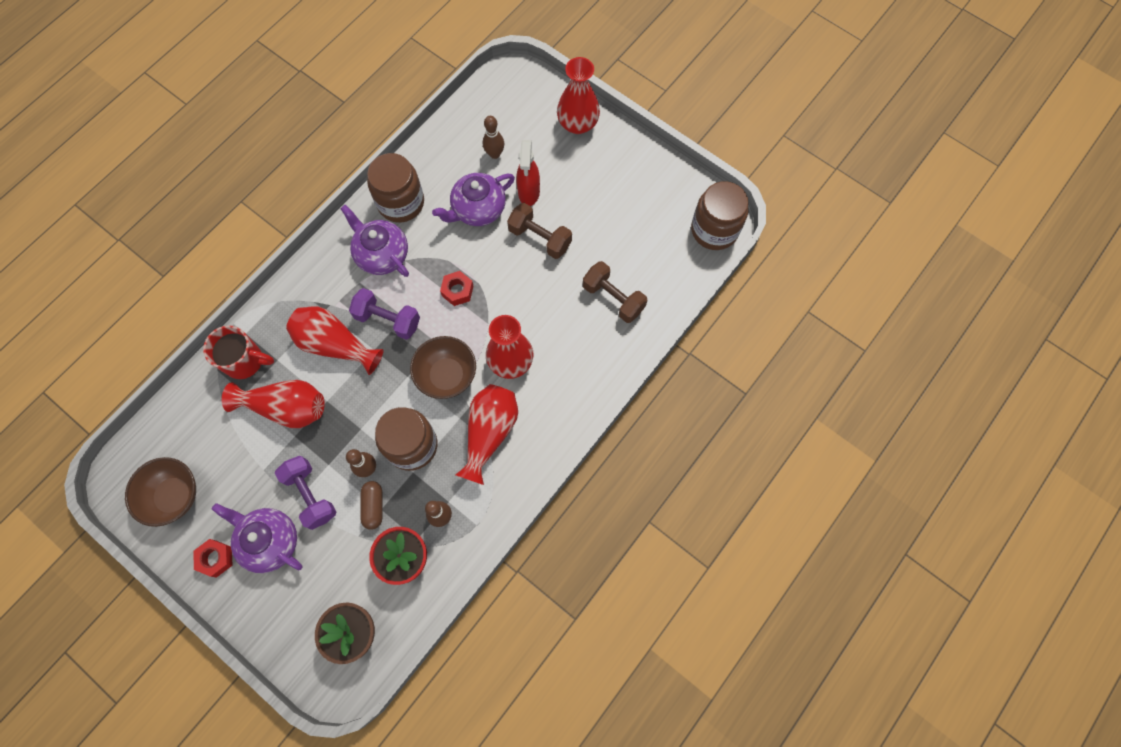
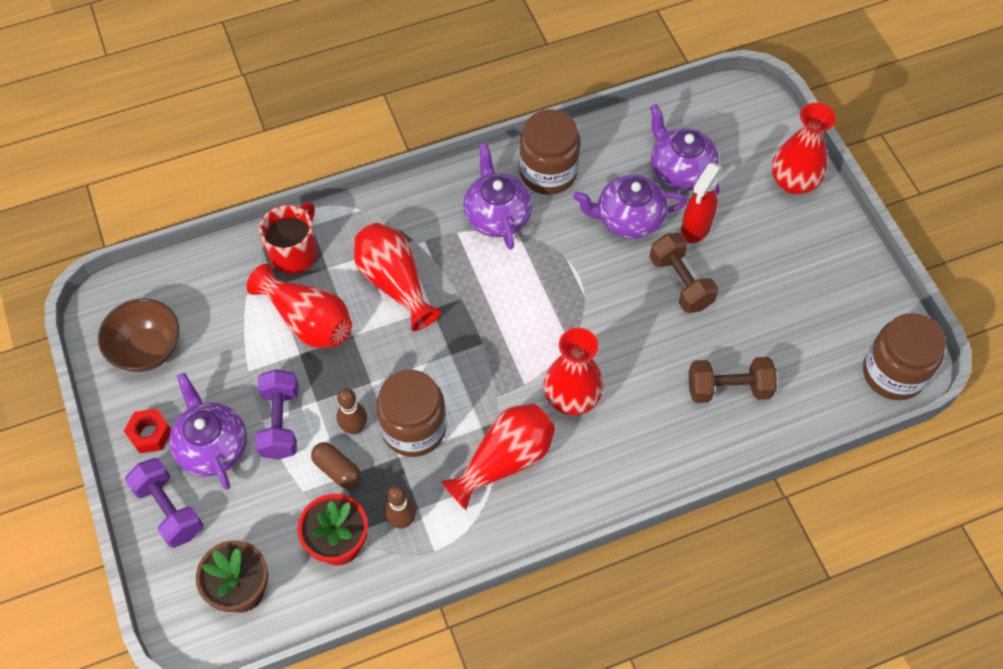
camera: 30 degrees right, 10 degrees down
red mug [203,325,274,379] -> red mug turned 105 degrees counterclockwise [259,202,317,274]
purple dumbbell [349,288,420,340] -> purple dumbbell moved to [125,458,203,548]
brown capsule [360,481,382,530] -> brown capsule turned 75 degrees counterclockwise [311,442,361,489]
brown bowl [410,336,476,399] -> none
red nut [440,271,473,306] -> none
brown bowling pin [483,116,504,159] -> purple teapot [650,104,719,195]
brown dumbbell [583,261,647,323] -> brown dumbbell turned 75 degrees counterclockwise [689,357,777,403]

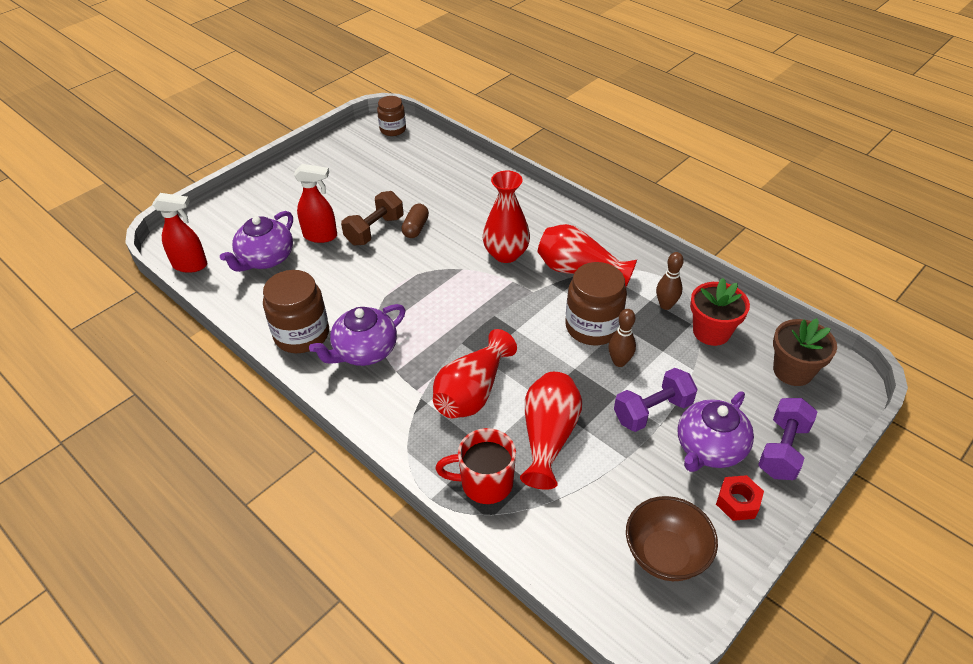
camera: 115 degrees left, 15 degrees down
brown capsule [311,442,361,489] -> brown capsule moved to [401,204,429,238]
purple teapot [573,175,687,239] -> none
brown dumbbell [689,357,777,403] -> none
red vase [772,103,836,194] -> none
brown jar [863,313,946,400] -> brown jar [377,96,406,136], size x0.62
none -> red spray bottle [152,193,207,273]

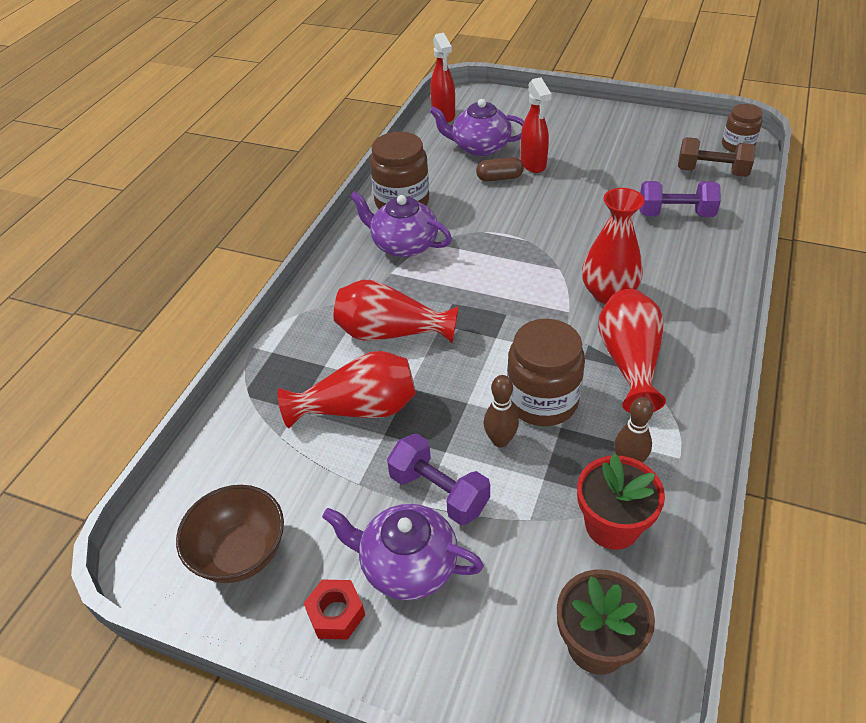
camera: 70 degrees right, 0 degrees up
brown dumbbell [341,191,403,245] -> brown dumbbell moved to [678,137,756,177]
brown capsule [401,204,429,238] -> brown capsule moved to [476,157,524,182]
red mug [435,428,516,504] -> none
purple dumbbell [758,398,818,480] -> purple dumbbell moved to [640,181,721,217]

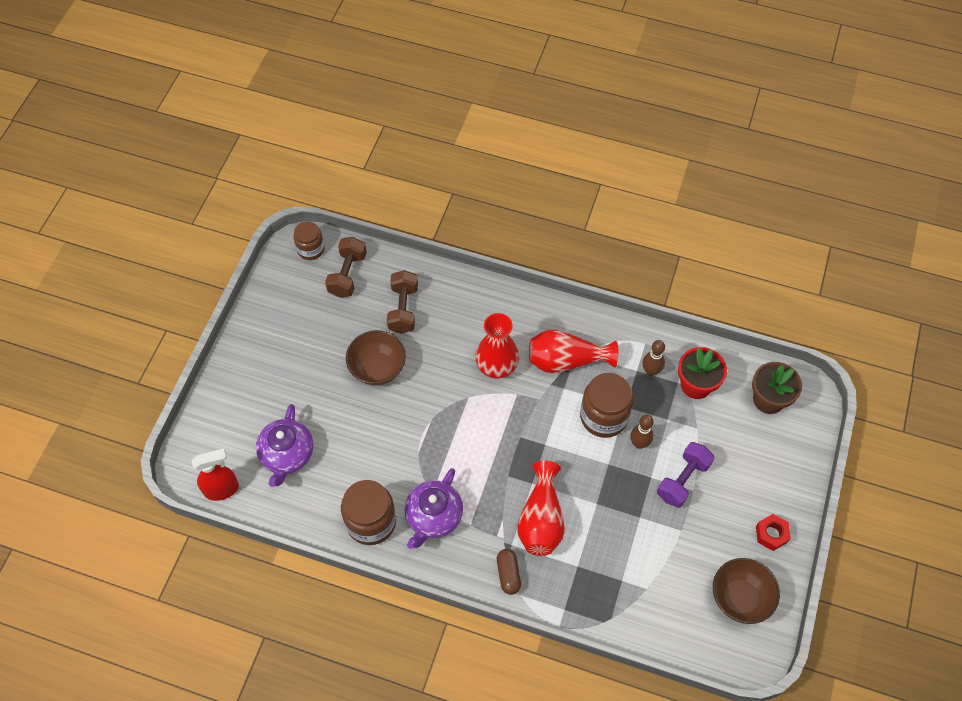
camera: 95 degrees left, 15 degrees up
red vase [278,351,416,428] -> none
purple teapot [322,504,484,600] -> none
brown capsule [476,157,524,182] -> brown capsule moved to [497,549,521,595]
red spray bottle [520,78,551,173] -> none
purple dumbbell [640,181,721,217] -> brown dumbbell [387,270,418,334]
none -> brown bowl [346,330,406,386]

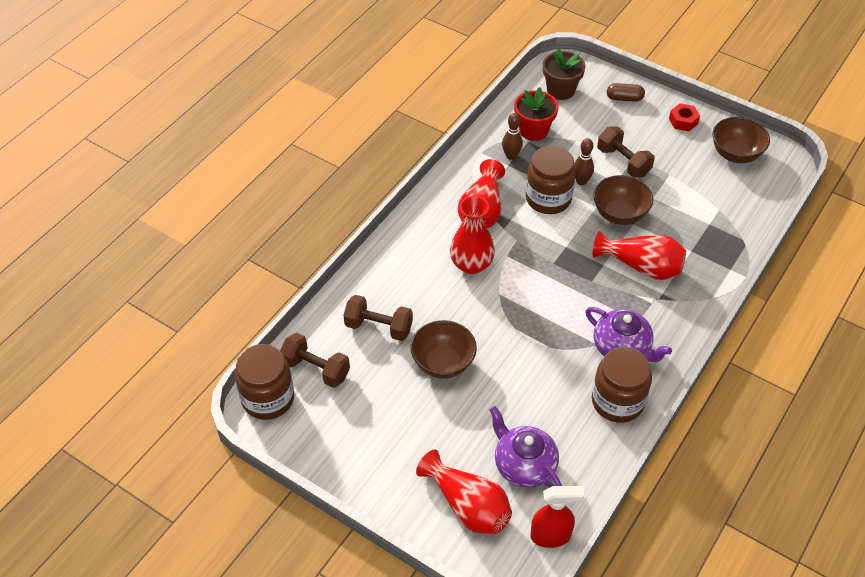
camera: 75 degrees left, 10 degrees down
red spray bottle [191,448,239,501] -> red spray bottle turned 90 degrees clockwise [530,486,584,548]
purple teapot [256,404,313,487] -> purple teapot turned 150 degrees counterclockwise [489,406,562,488]
brown jar [294,221,324,260] -> brown jar [235,344,294,420], size x1.62
brown capsule [497,549,521,595] -> brown capsule moved to [607,83,645,102]
purple dumbbell [657,442,714,508] -> brown dumbbell [597,126,655,178]
none -> red vase [416,449,512,534]
none -> brown bowl [594,175,653,225]

